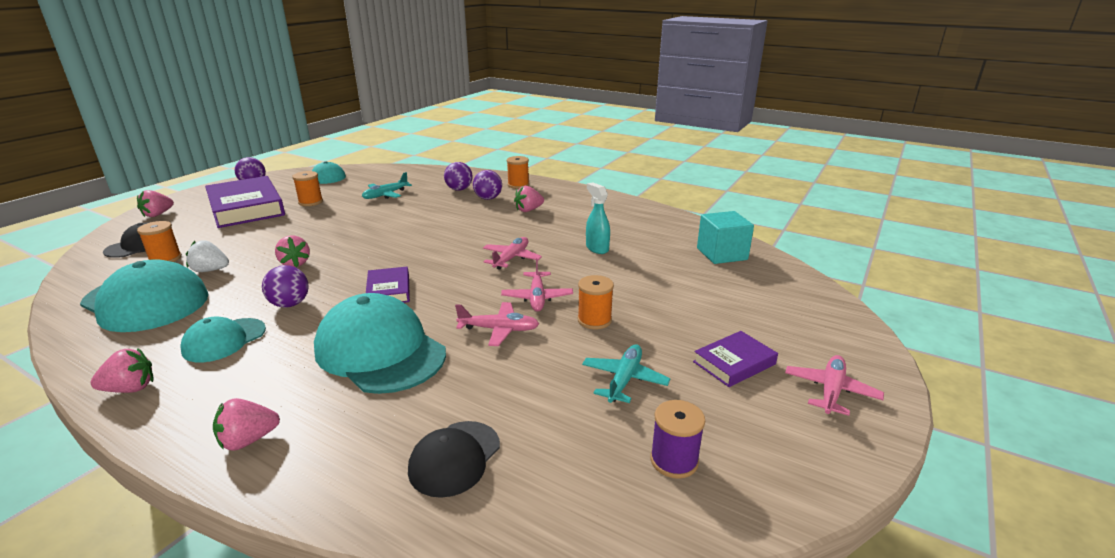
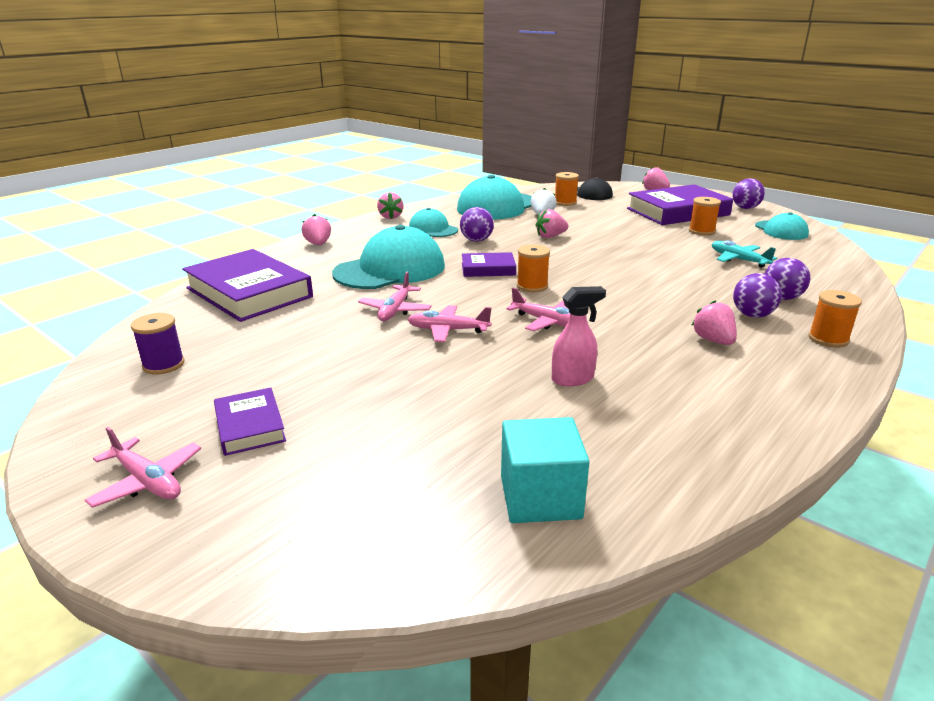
camera: 100 degrees right, 0 degrees up
black cap [408,421,500,498] -> purple book [182,249,313,322]
orange spool [578,275,614,329] -> orange spool moved to [517,244,550,292]
turquoise plane [582,344,670,403] -> none
turquoise spray bottle [586,182,610,254] -> pink spray bottle [552,286,606,386]

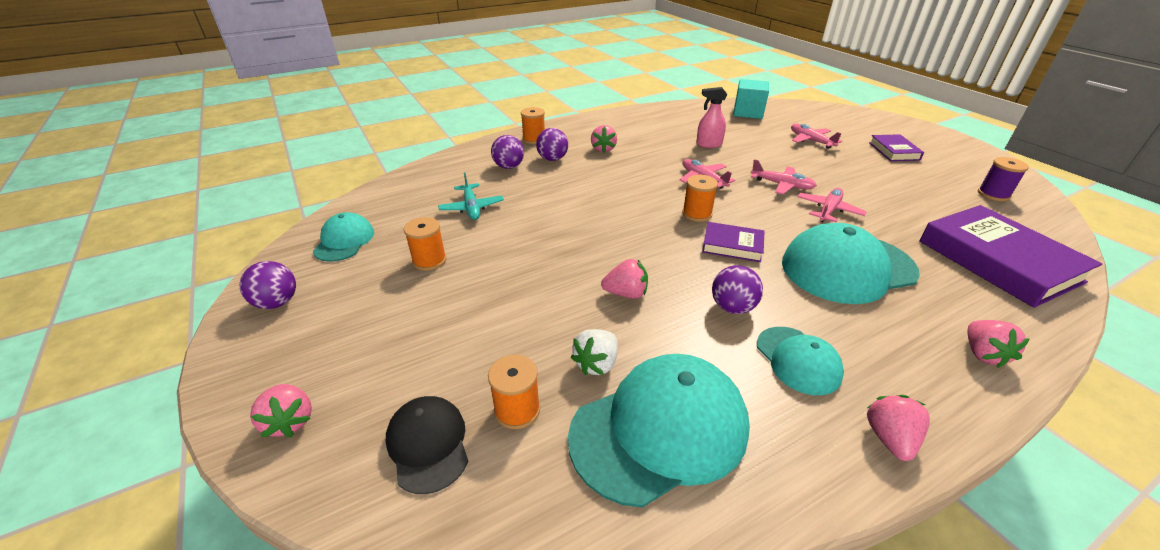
camera: 160 degrees left, 10 degrees up
pink plane [85,427,201,508] -> pink plane moved to [791,124,842,149]
purple book [627,184,733,225] -> none

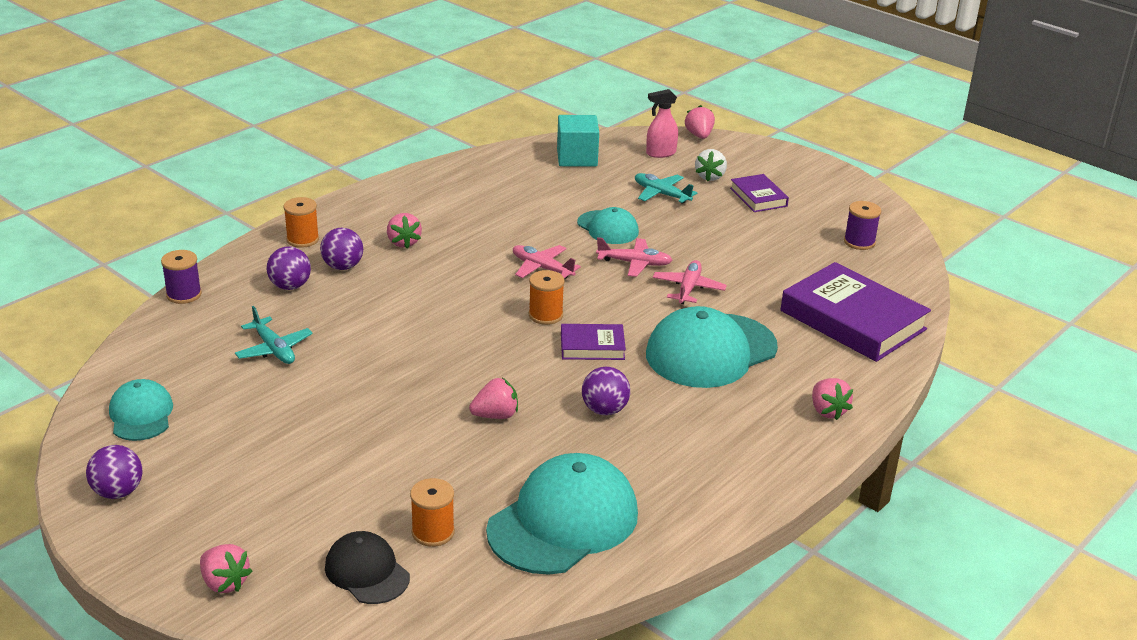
camera: 20 degrees left, 5 degrees down
orange spool [404,217,446,271] -> none
white strawberry [570,329,618,375] -> white strawberry moved to [695,149,727,181]
pink spray bottle [696,87,727,148] -> pink spray bottle moved to [646,89,678,158]
turquoise cap [757,327,844,395] -> turquoise cap moved to [577,207,639,244]
pink plane [791,124,842,149] -> turquoise plane [635,173,697,204]
pink strawberry [867,395,930,461] -> pink strawberry moved to [685,105,715,139]
none -> purple spool [161,250,202,304]

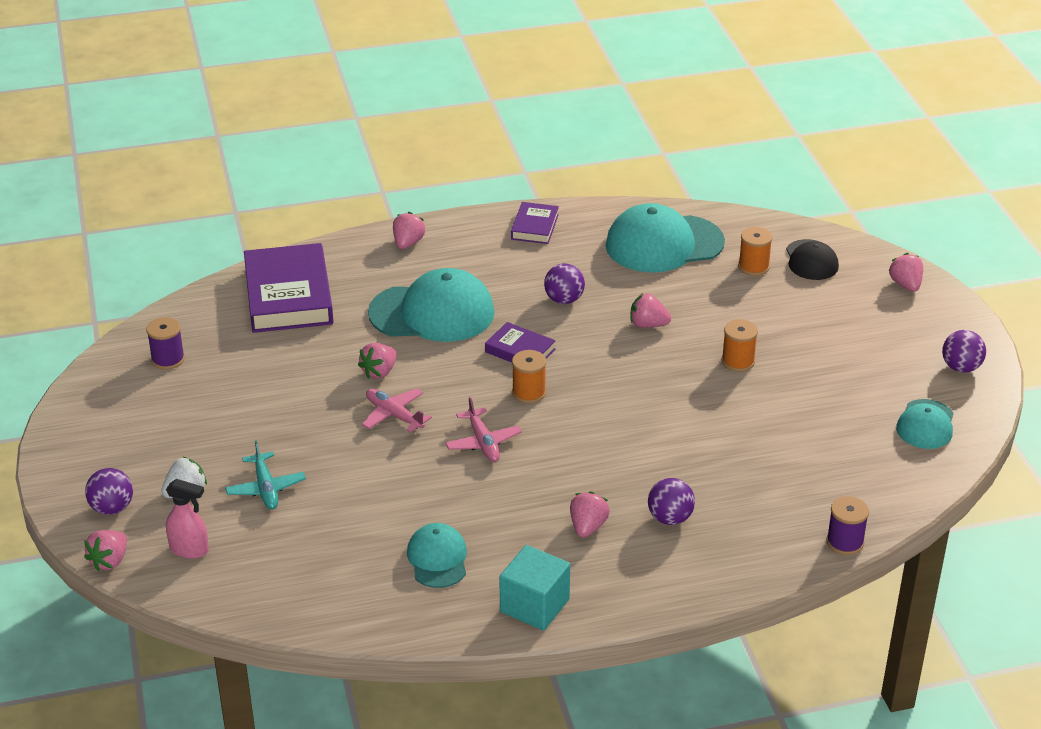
camera: 145 degrees left, 5 degrees up
turquoise plane [235,306,313,364] -> none
purple ball [267,246,311,290] -> purple ball moved to [85,468,133,515]
orange spool [283,197,319,248] -> orange spool moved to [722,319,758,372]
turquoise cube [557,115,599,167] -> turquoise cube moved to [500,545,570,631]
turquoise cap [577,207,639,244] -> turquoise cap moved to [407,523,467,588]
pink plane [653,260,727,304] -> pink strawberry [358,343,397,379]
purple book [730,174,789,212] -> purple book moved to [511,202,559,244]

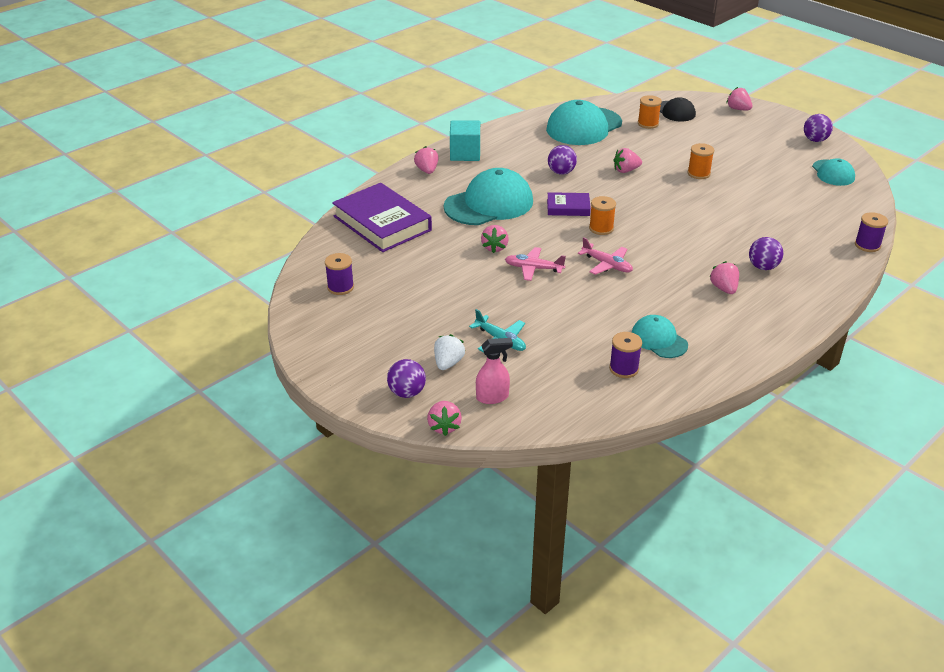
camera: 30 degrees left, 0 degrees up
turquoise cube [500,545,570,631] -> turquoise cube moved to [450,120,480,161]
purple book [511,202,559,244] -> none
none -> purple spool [609,332,642,378]

